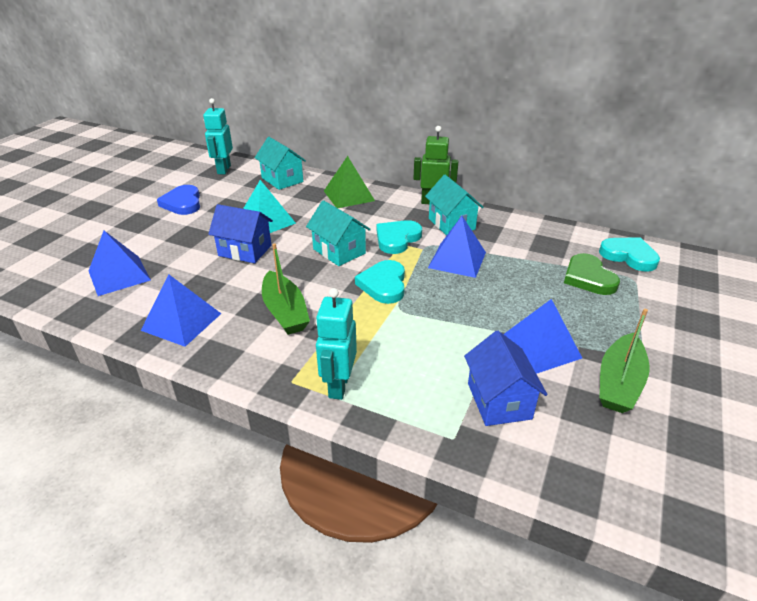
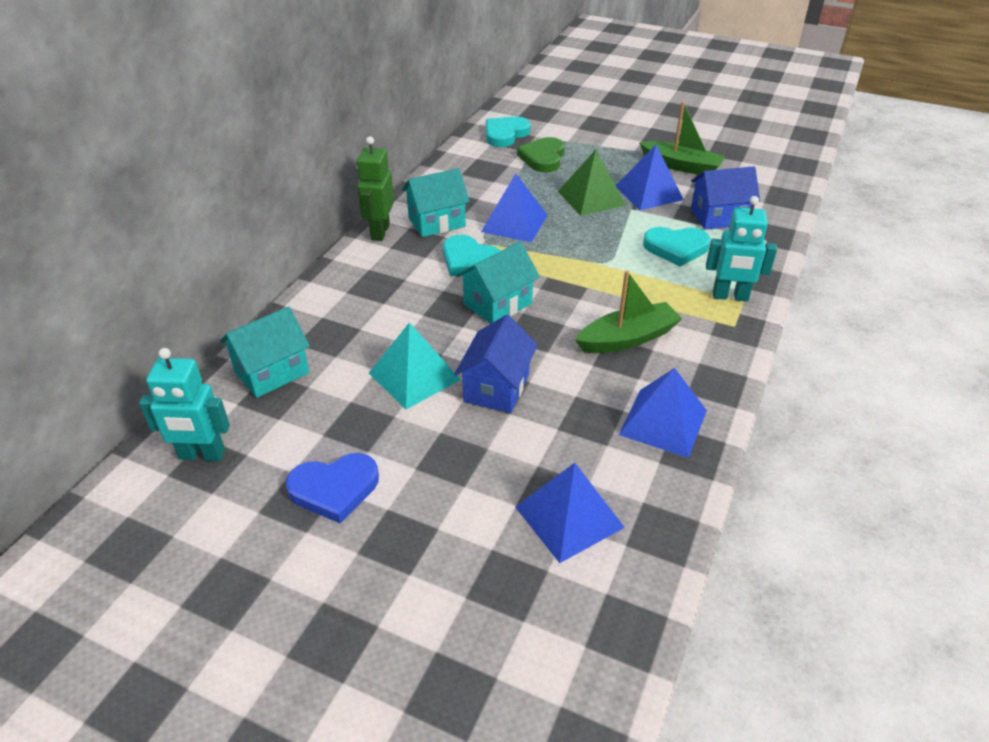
camera: 90 degrees left, 5 degrees up
green pyramid [324,156,375,208] -> green pyramid moved to [558,150,626,216]
turquoise heart [355,260,405,304] -> turquoise heart moved to [643,227,710,267]
green heart [564,253,620,295] -> green heart turned 120 degrees clockwise [517,137,565,172]

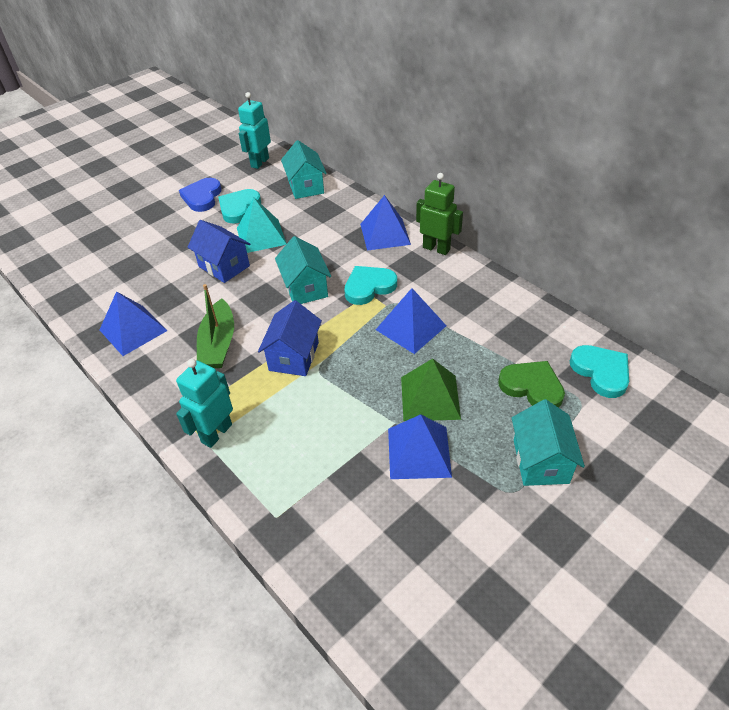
camera: 115 degrees right, 5 degrees up
turquoise house [402,168,470,237] -> turquoise house moved to [512,399,585,486]
blue pyramid [515,463,625,563] -> blue pyramid moved to [360,195,411,251]
green boat [639,102,725,175] -> none
turquoise heart [643,227,710,267] -> turquoise heart moved to [218,189,261,224]
blue house [691,166,760,230] -> blue house moved to [258,300,322,376]

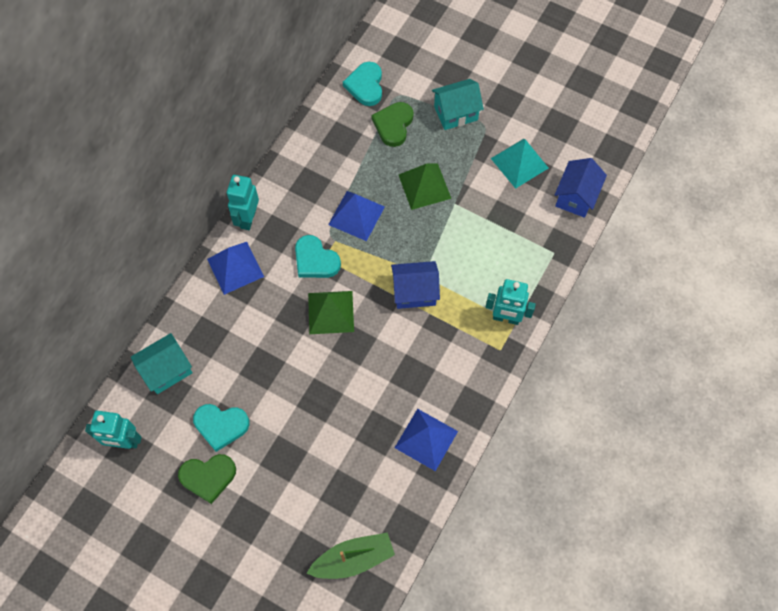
camera: 110 degrees left, 20 degrees up
blue heart [179,178,222,212] -> green heart [178,454,236,504]
blue house [187,220,250,283] -> blue house moved to [555,158,607,218]
green boat [197,284,234,368] -> green boat moved to [306,533,395,579]
turquoise pyramid [237,198,287,253] -> turquoise pyramid moved to [491,139,548,189]
turquoise house [275,236,331,304] -> green pyramid [308,291,354,334]
blue pyramid [388,414,452,479] -> none
green robot [416,173,463,255] -> turquoise robot [227,175,259,230]
turquoise heart [570,345,629,398] -> turquoise heart turned 45 degrees counterclockwise [343,62,382,106]

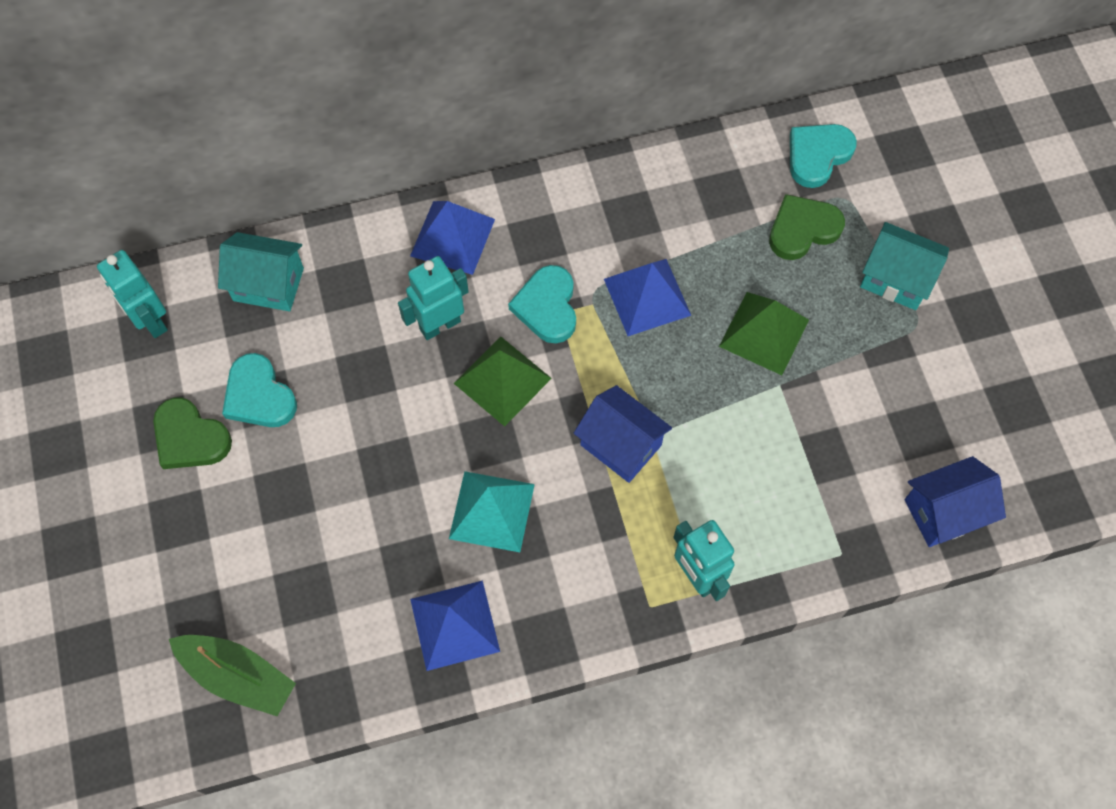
camera: 45 degrees right, 0 degrees up
turquoise robot [227,175,259,230] -> turquoise robot moved to [398,256,469,340]
turquoise pyramid [491,139,548,189] -> turquoise pyramid moved to [449,471,535,552]

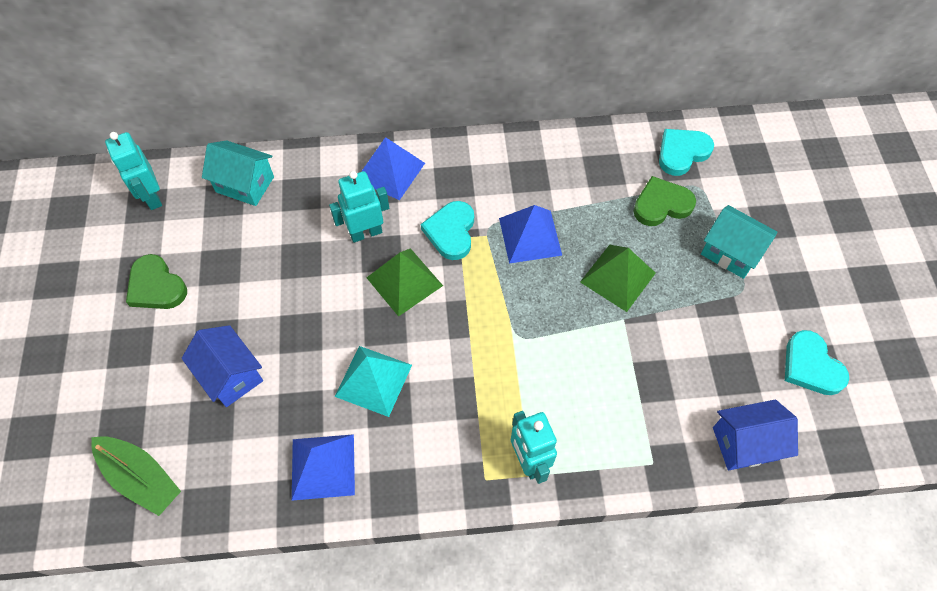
camera: 10 degrees right, 5 degrees down
turquoise heart [222,353,297,427] -> turquoise heart moved to [785,330,849,395]
blue house [574,385,672,483] -> blue house moved to [182,325,263,407]

